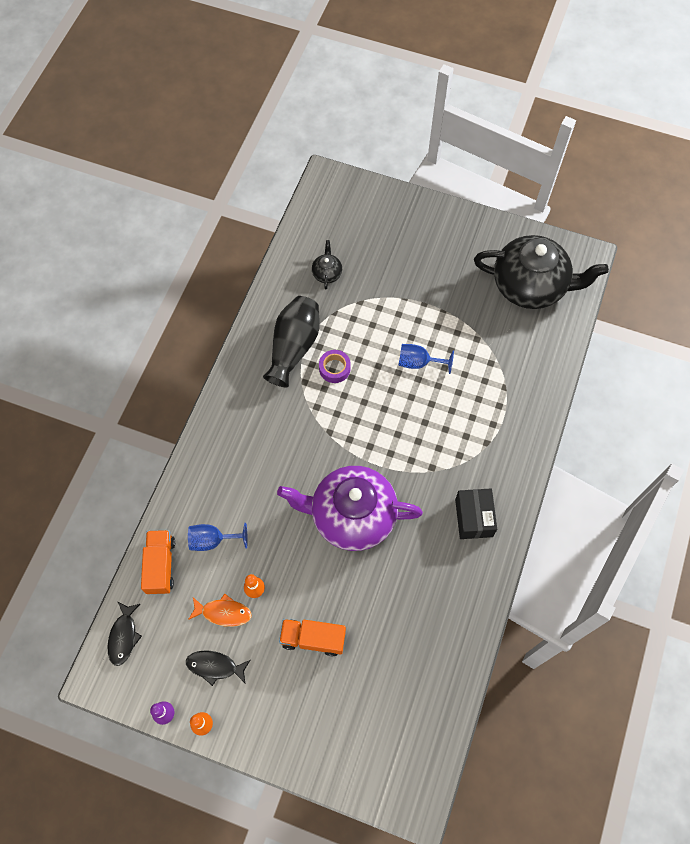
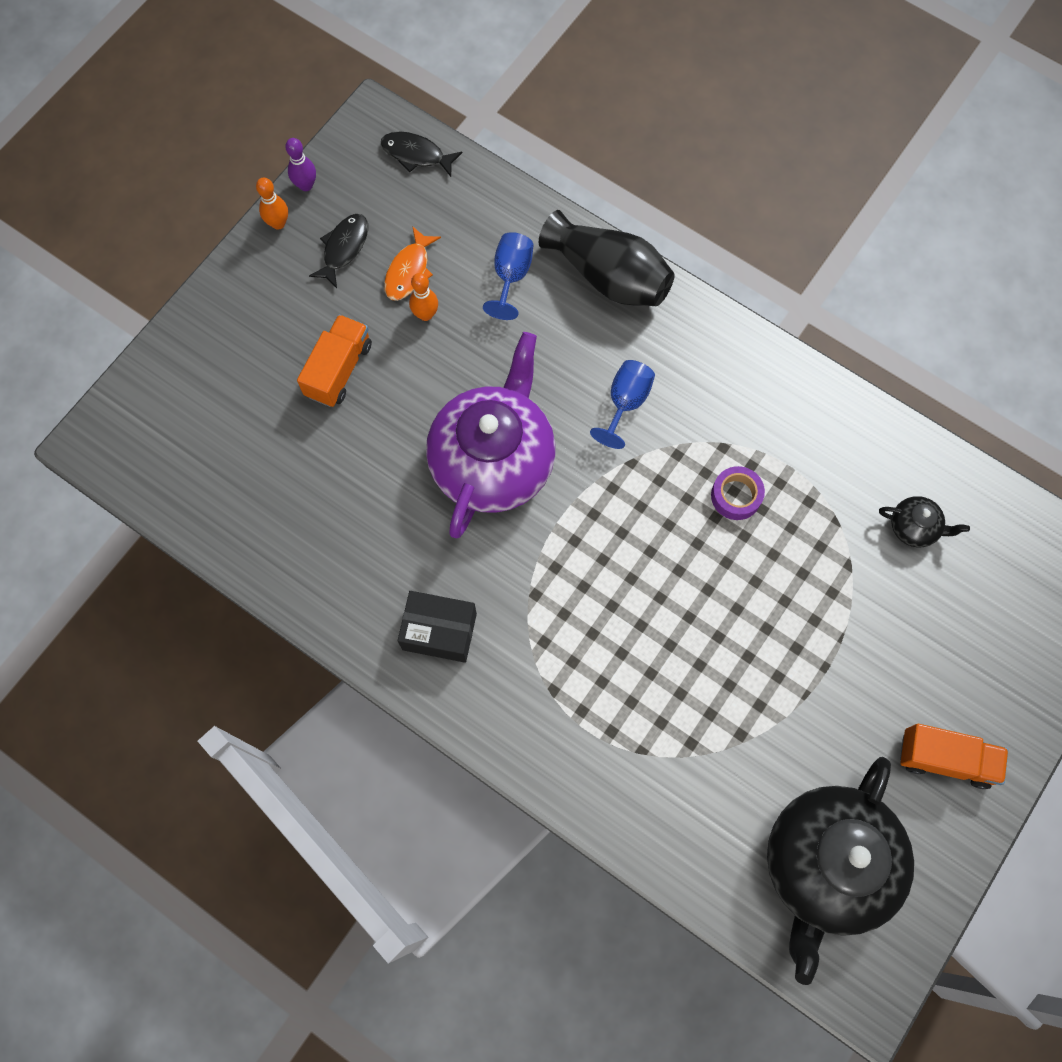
camera: 105 degrees right, 5 degrees up
orange truck [141,530,175,594] -> orange truck moved to [900,724,1008,789]
black vase [263,296,320,387] -> black vase moved to [539,210,675,306]
blue goblet [399,344,454,374] -> blue goblet moved to [590,360,655,449]

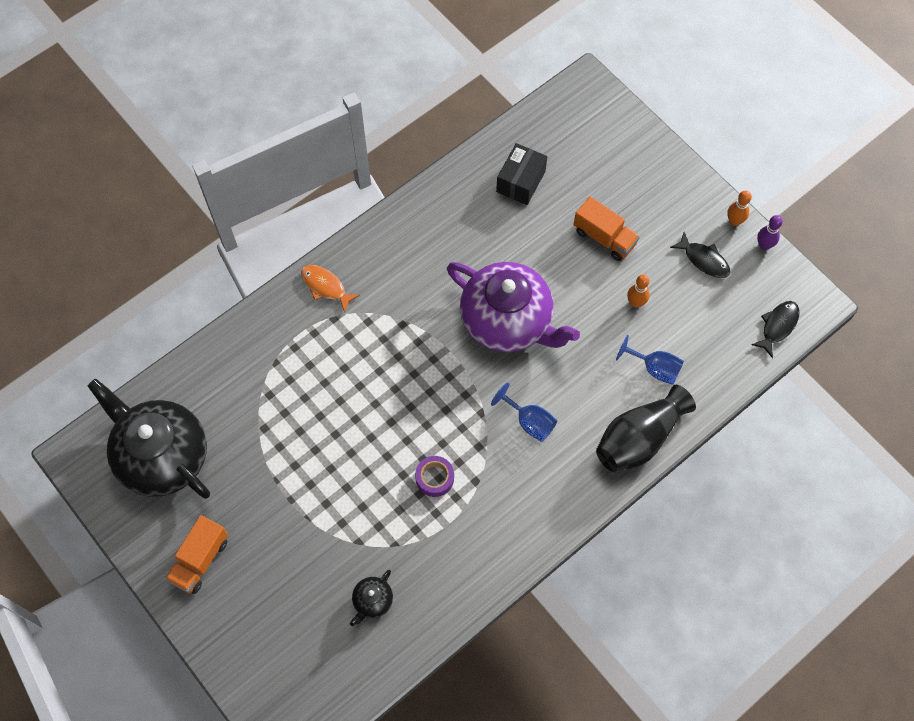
camera: 105 degrees right, 5 degrees down
orange fish [384,226,441,301] -> orange fish moved to [301,265,360,313]
black box [398,591,477,663] -> black box moved to [496,143,547,205]

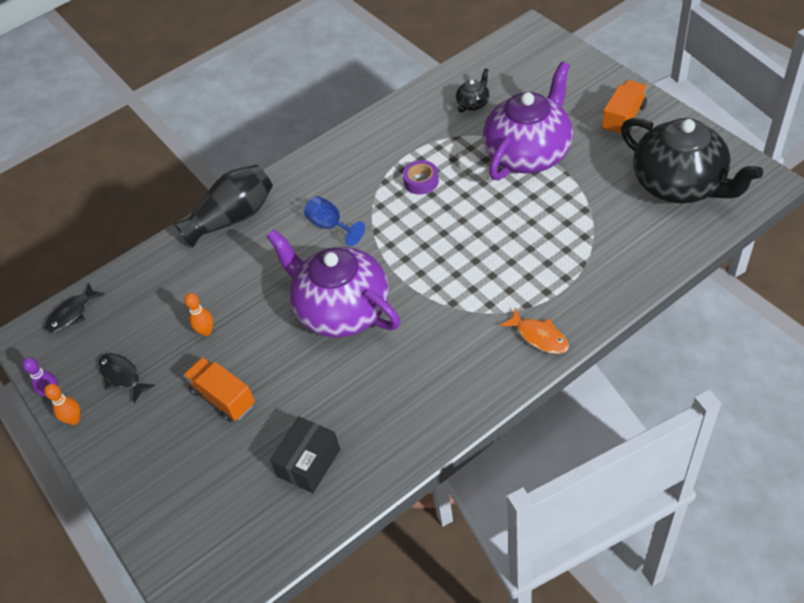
camera: 170 degrees left, 15 degrees down
blue goblet [616,335,684,385] -> none
none -> purple teapot [483,61,573,180]

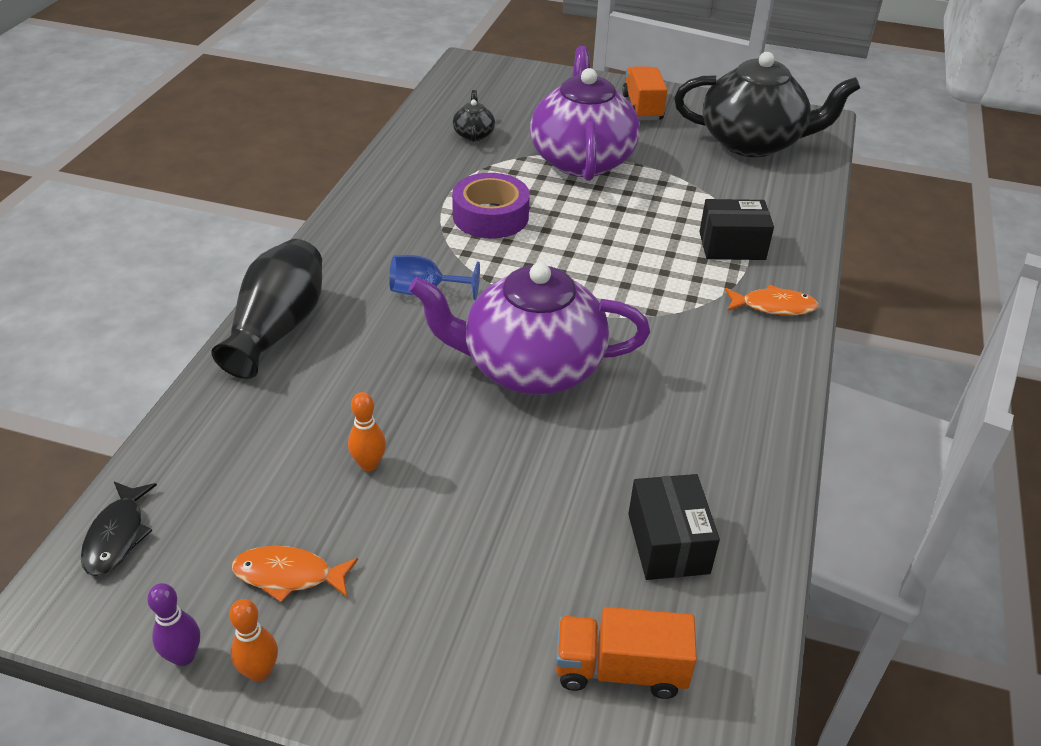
camera: 45 degrees left, 10 degrees down
black fish [98,353,155,403] -> orange fish [232,546,358,603]
orange truck [183,357,255,422] -> orange truck moved to [556,607,697,699]
purple tape [403,160,439,194] -> purple tape [452,173,530,239], size x1.64
none -> black box [699,199,774,260]

